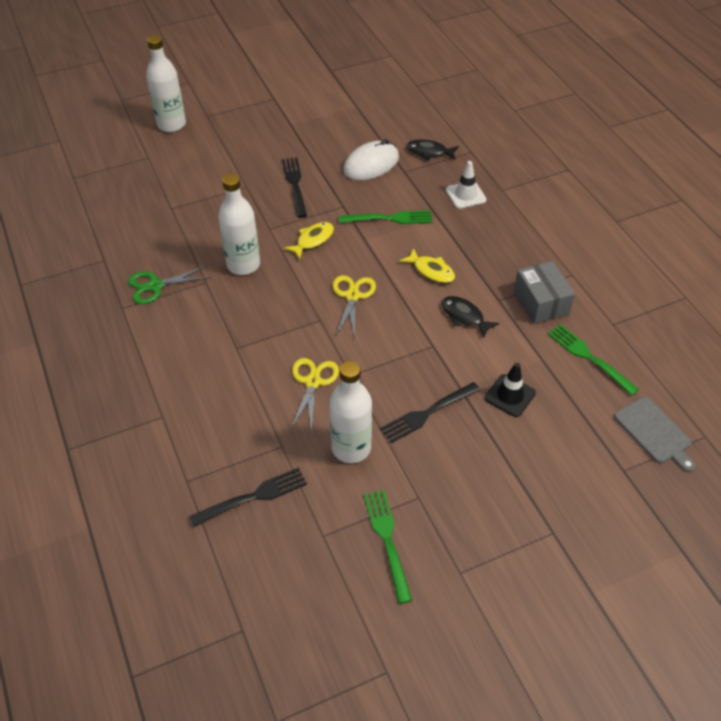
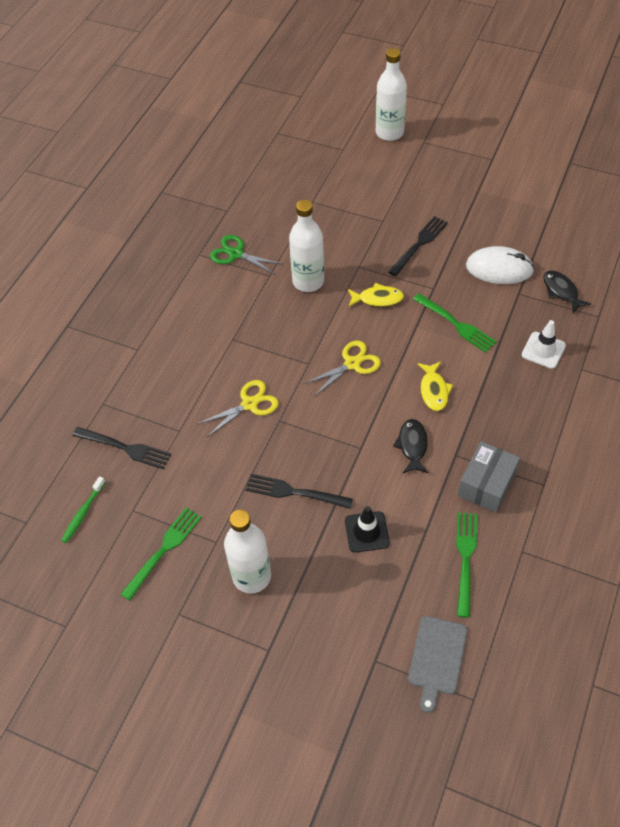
camera: 50 degrees right, 5 degrees up
white bottle [329,361,372,463] -> white bottle moved to [224,510,271,594]
none -> green toothbrush [61,476,105,543]

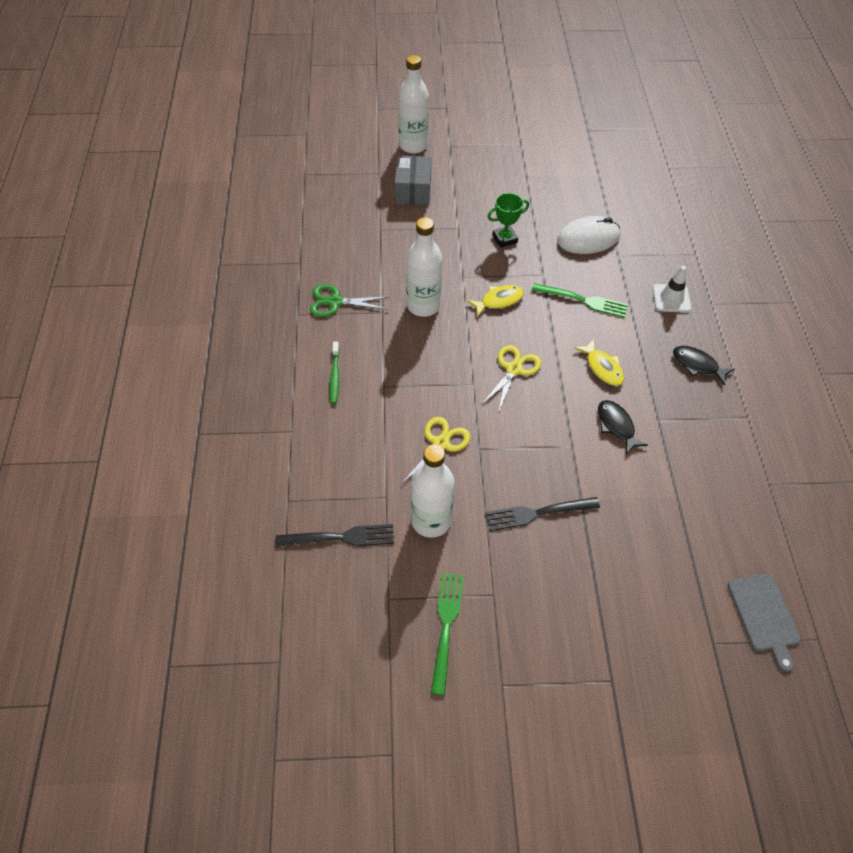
camera: 30 degrees left, 0 degrees up
green toothbrush [61,476,105,543] -> green toothbrush moved to [330,341,340,404]
white bottle [224,510,271,594] -> white bottle moved to [411,444,455,538]
black traffic cone [345,506,390,552] -> none
black fork [388,216,448,276] -> green trophy [488,193,529,248]
green fork [456,512,478,618] -> none
grey box [458,441,520,513] -> grey box moved to [395,155,432,205]
black fish [543,271,591,313] -> black fish moved to [673,346,734,386]

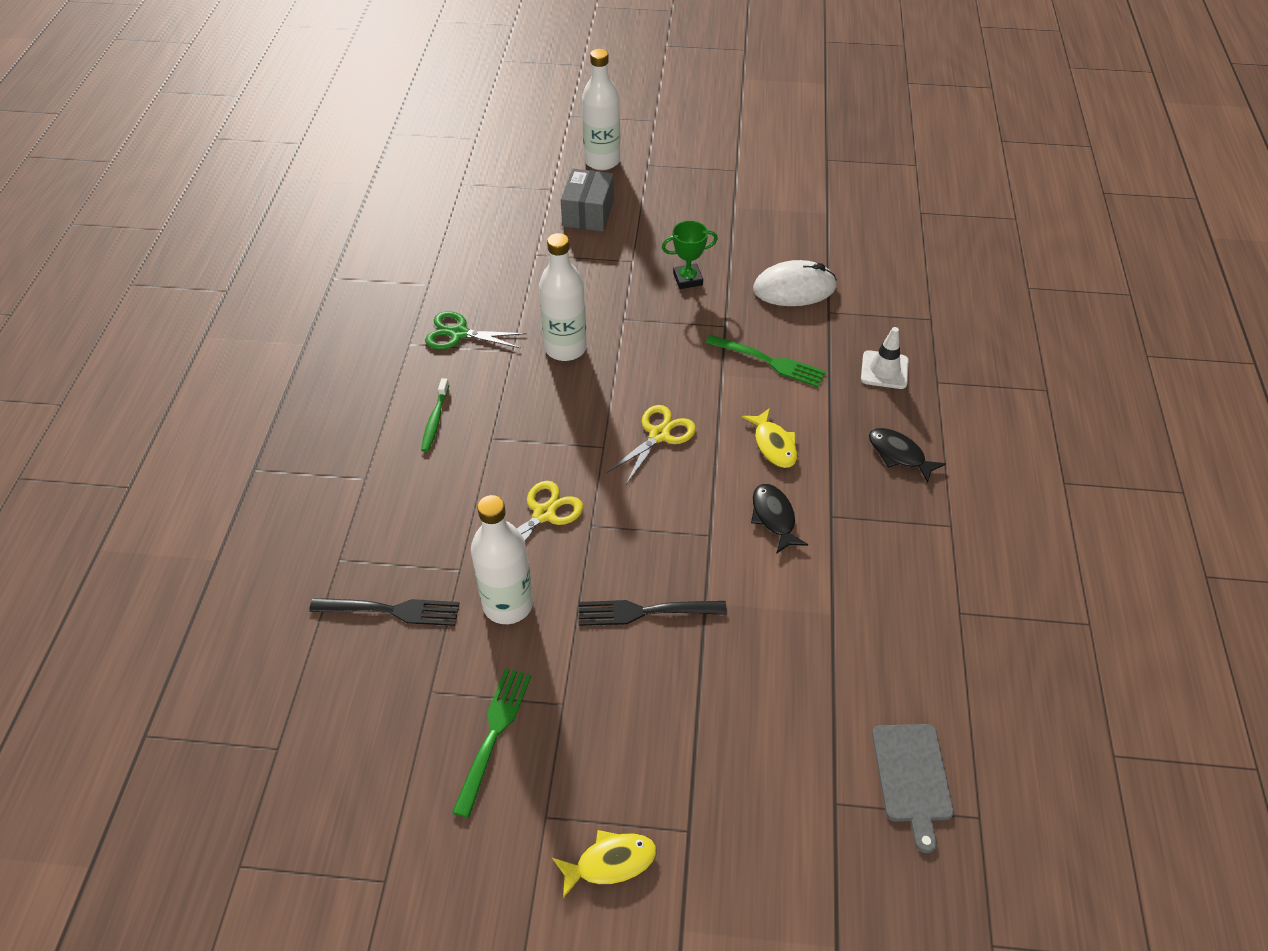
camera: 10 degrees right, 5 degrees down
yellow fish [467,285,524,316] -> yellow fish moved to [552,830,657,898]

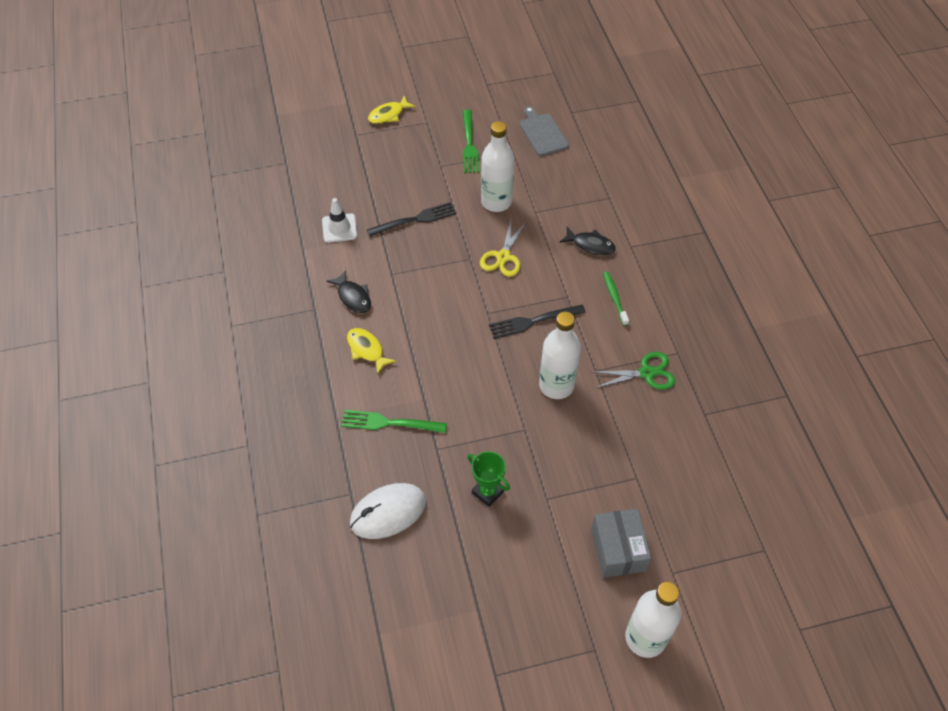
camera: 160 degrees right, 5 degrees up
black fork [309,598,459,626] -> black fork moved to [489,305,586,339]
yellow scissors [606,405,696,485] -> none
green trophy [662,221,718,289] -> green trophy turned 75 degrees clockwise [467,451,510,507]
white traffic cone [861,327,909,389] -> white traffic cone moved to [322,198,357,243]
black fish [869,428,946,483] -> black fish moved to [559,227,616,255]
grey cutting board [872,724,954,853] -> grey cutting board moved to [519,106,569,156]

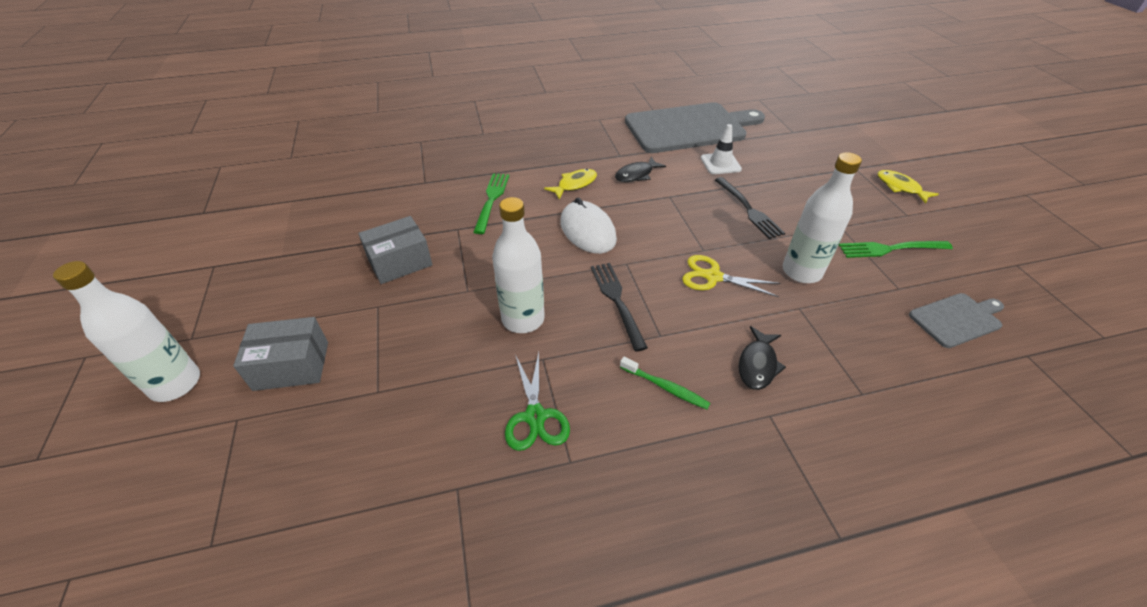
camera: 90 degrees right, 10 degrees down
white mouse [350,483,426,539] -> white mouse moved to [560,197,617,254]
green trophy [467,451,510,507] -> grey box [358,216,432,284]
green toothbrush [603,272,629,326] -> green toothbrush turned 45 degrees clockwise [620,357,710,409]
none -> grey cutting board [625,102,765,153]

